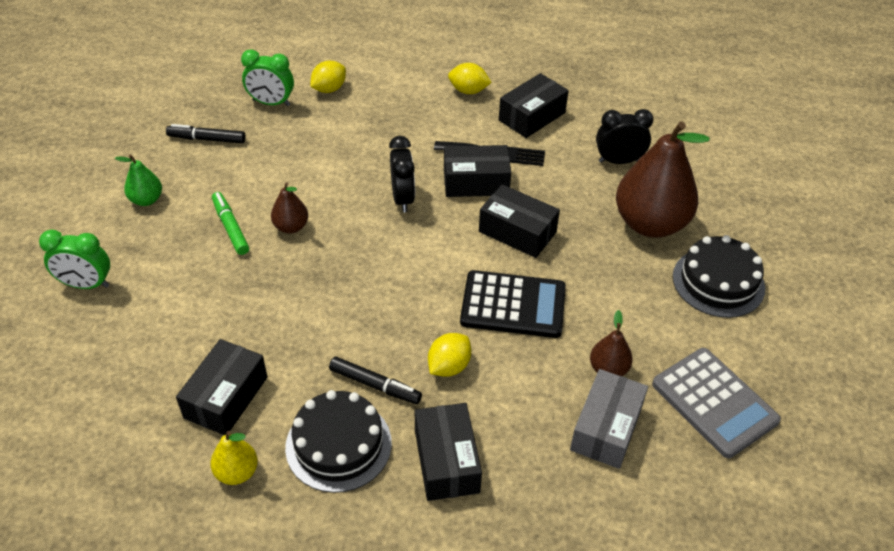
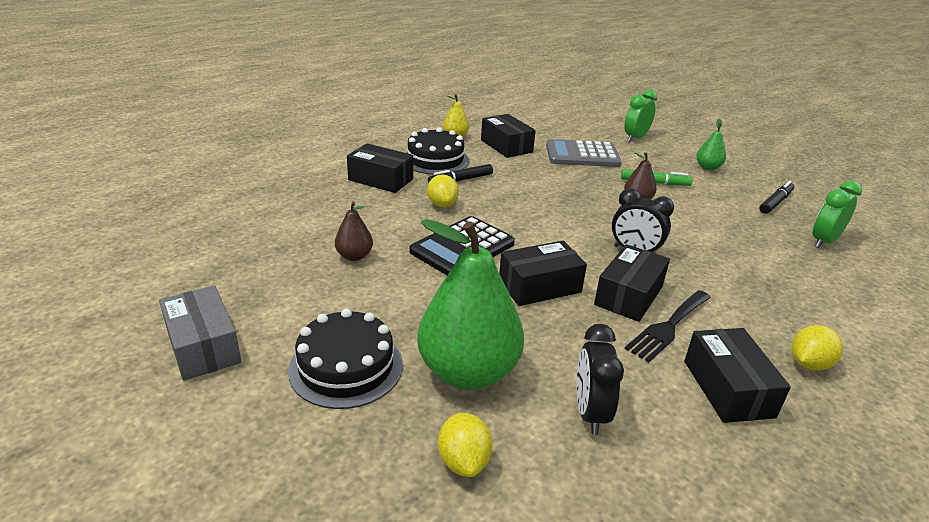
camera: 125 degrees right, 15 degrees down
yellow lemon [310,61,346,93] -> yellow lemon moved to [438,413,493,477]
grey box [570,369,648,469] -> grey box moved to [159,285,242,381]
black clock [596,109,653,164] -> black clock turned 150 degrees clockwise [577,324,624,435]
brown pear [616,121,710,238] -> green pear [417,219,524,390]
grey calculator [652,348,781,458] -> grey calculator moved to [546,139,622,167]

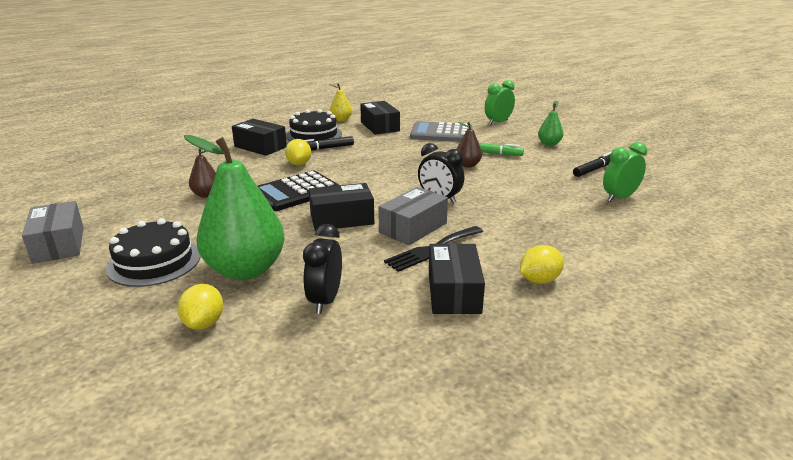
camera: 10 degrees right, 5 degrees down
black box [594,244,670,322] -> grey box [378,187,448,245]

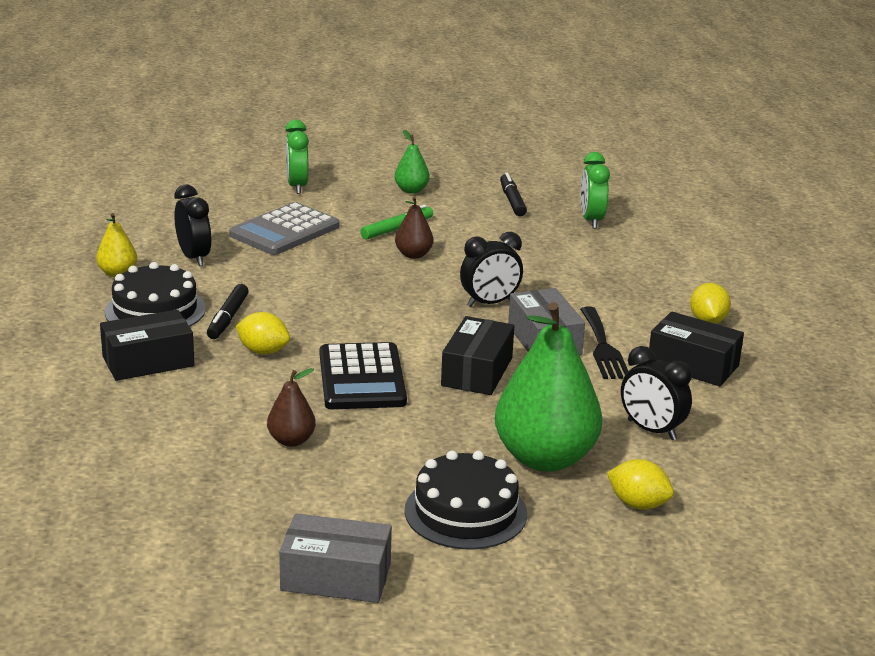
camera: 60 degrees left, 0 degrees up
black box [360,101,400,134] -> black clock [174,185,212,266]

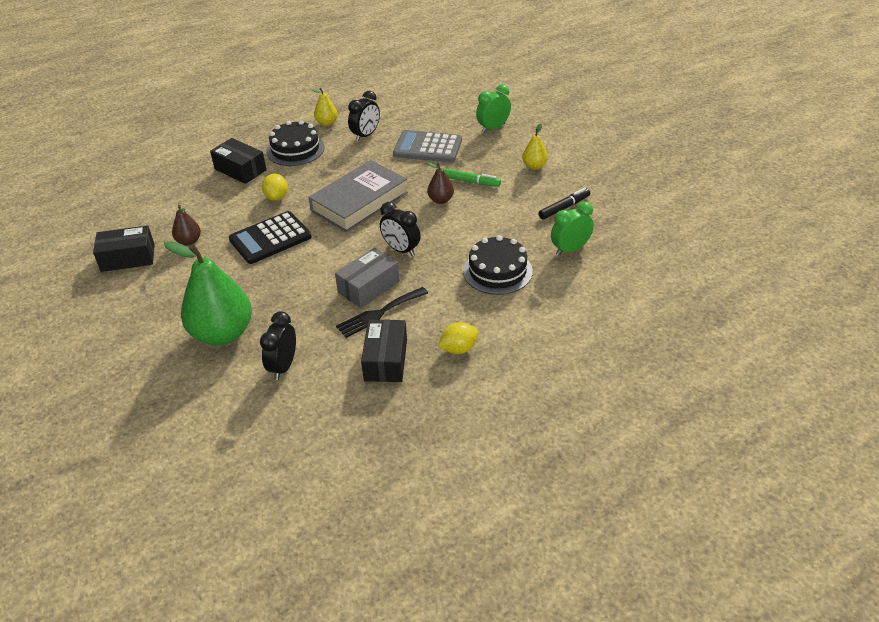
camera: 65 degrees right, 15 degrees up
black marker [207,284,249,339] -> none
grey box [279,514,392,603] -> none
green pear [395,130,430,194] -> yellow pear [522,123,548,170]
black cake [405,450,527,550] -> black cake moved to [463,235,533,295]
black box [441,316,514,395] -> black box moved to [93,225,155,272]
yellow lemon [607,459,674,510] -> none
none -> grey book [308,160,408,232]

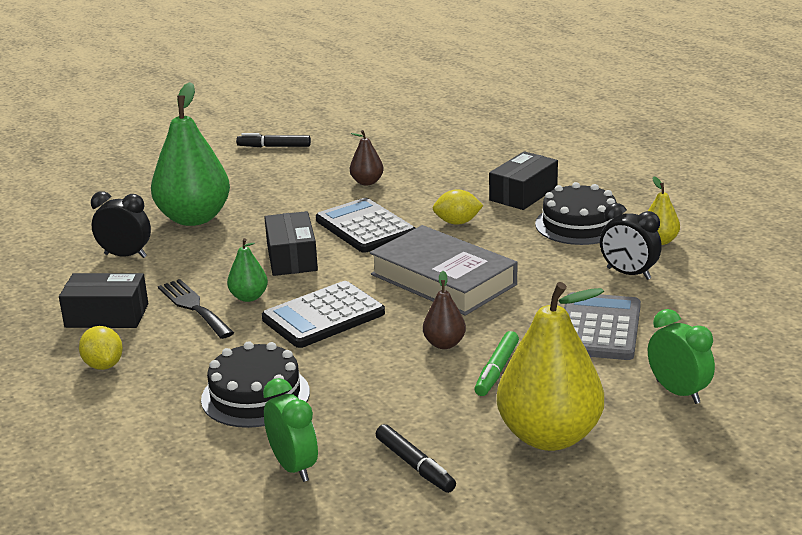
camera: 90 degrees right, 15 degrees down
black box [93,225,155,272] -> black box moved to [264,211,318,276]
grey box [335,248,400,308] -> green pear [227,238,268,302]
black clock [380,202,420,256] -> black calculator [262,281,385,348]
yellow pear [522,123,548,170] -> yellow pear [497,282,604,451], size x2.18
none -> black marker [236,133,311,147]

